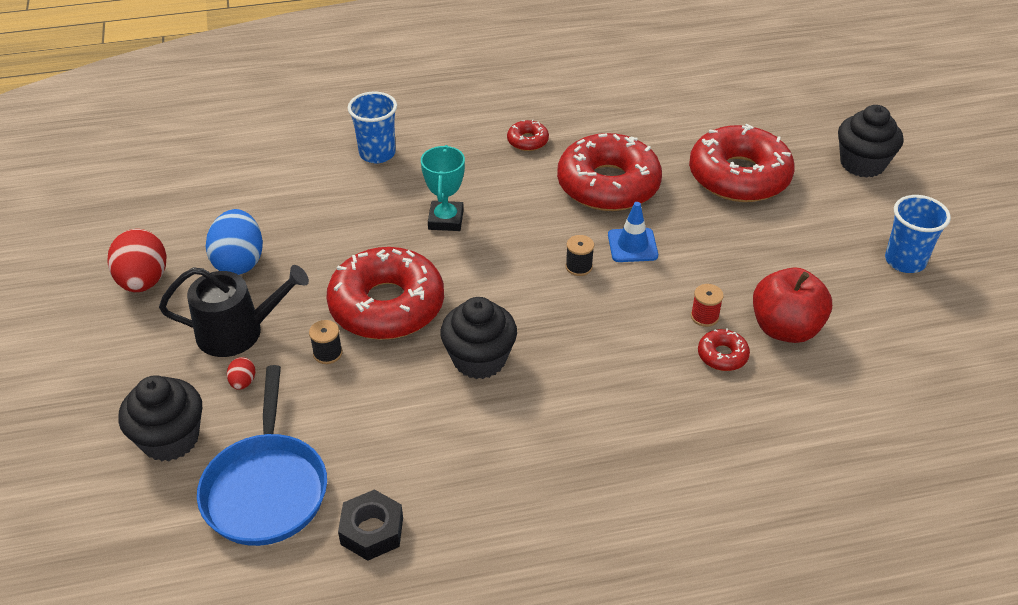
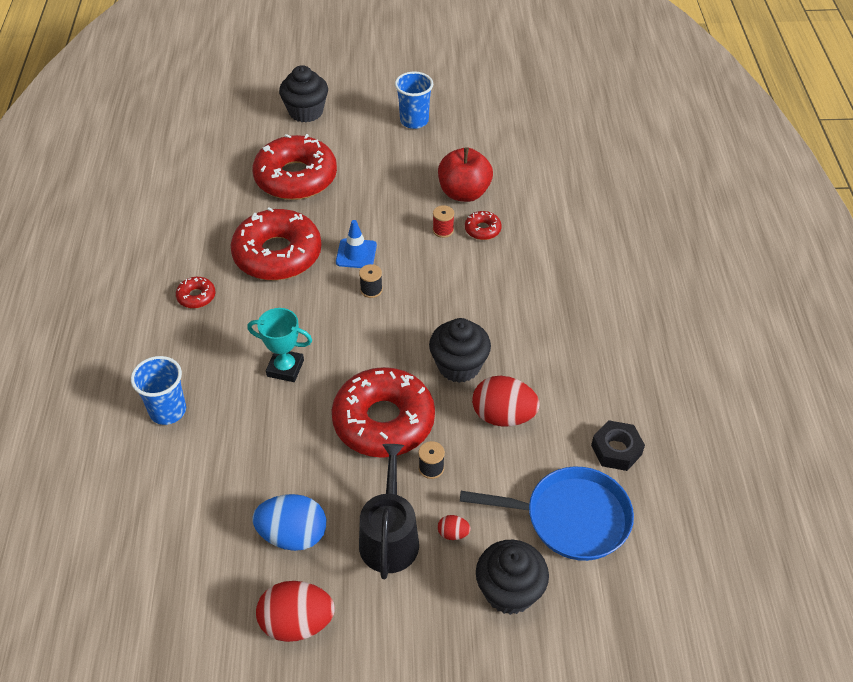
camera: 80 degrees left, 5 degrees up
none -> red egg [472,376,540,427]

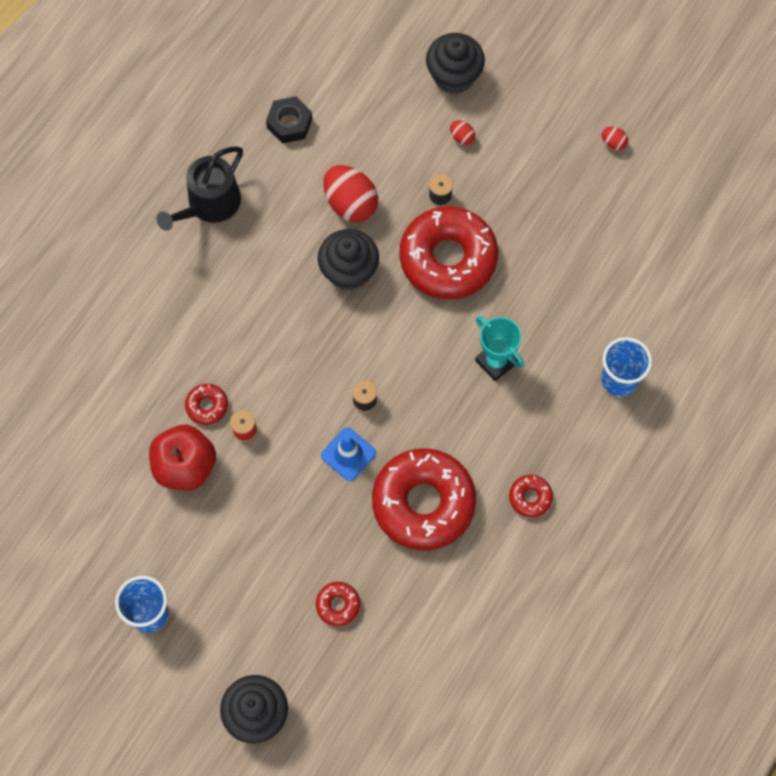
camera: 145 degrees left, 20 degrees up
red donut [252,134,337,200] -> red donut [316,582,360,626], size x0.42
blue egg [252,494,326,551] -> none
red egg [256,581,335,642] -> red egg [602,127,628,150], size x0.46
black watering can [359,444,419,579] -> black watering can moved to [157,146,243,231]
blue pan [460,467,634,561] -> none

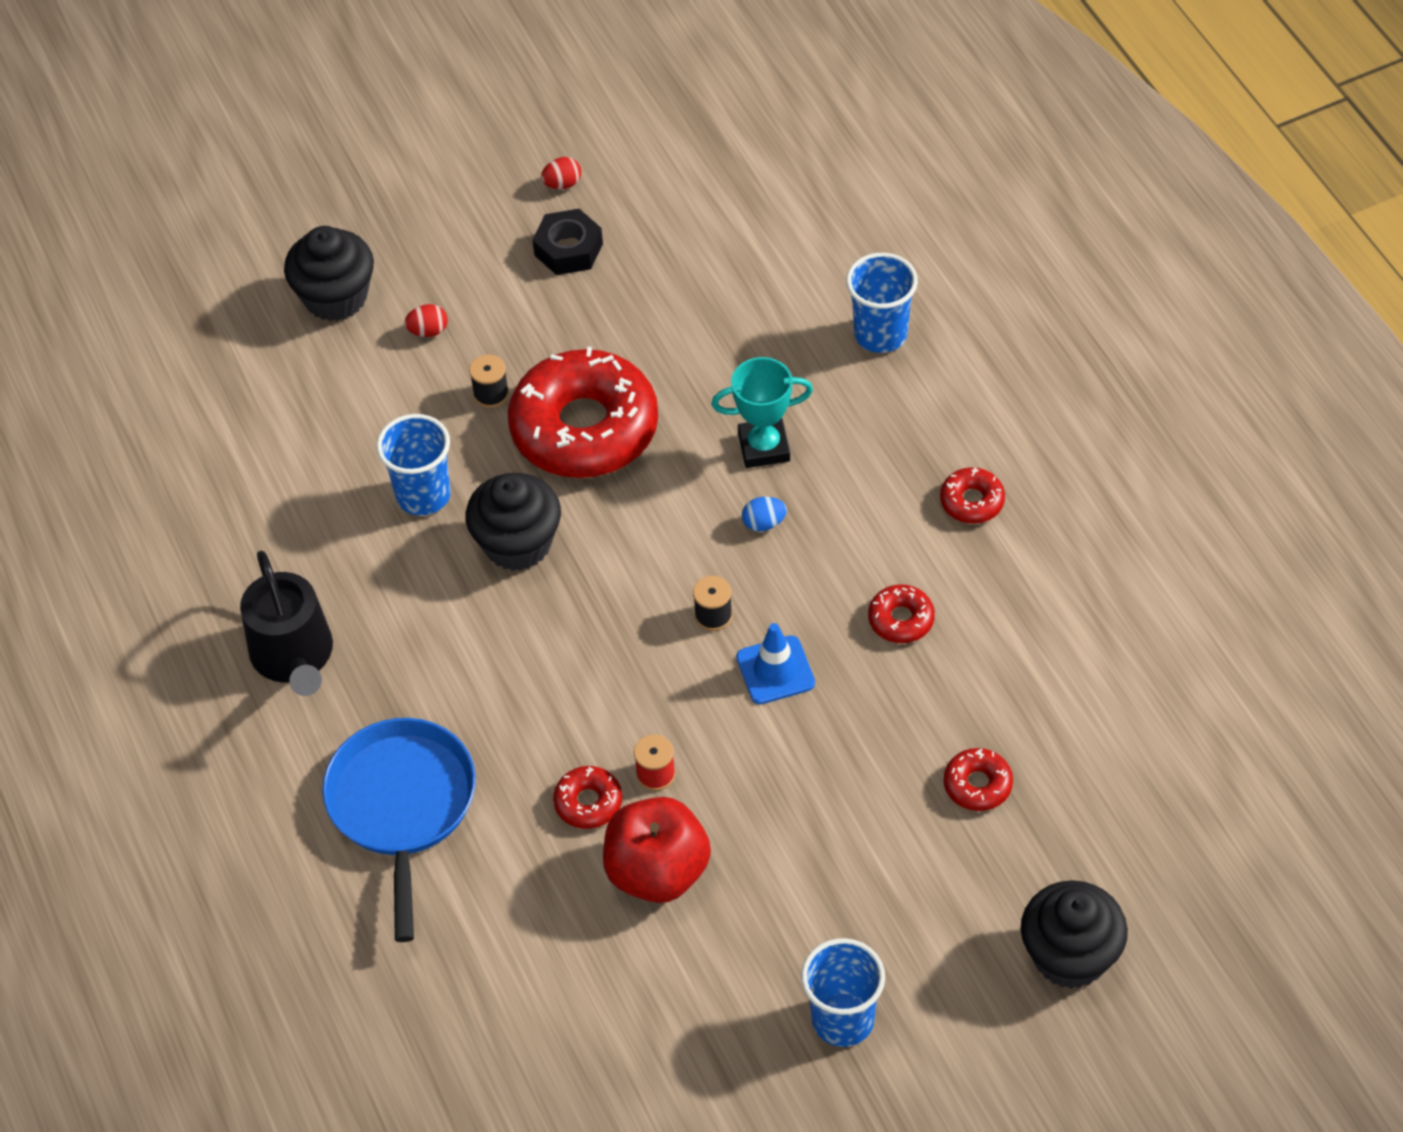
camera: 55 degrees left, 15 degrees down
black nut [266,96,312,144] -> black nut moved to [532,209,603,275]
red egg [323,165,378,222] -> blue cup [376,414,451,516]
red donut [372,448,476,551] -> red donut [868,584,935,643], size x0.42
none -> blue pan [322,718,476,942]
none -> blue egg [742,497,787,531]

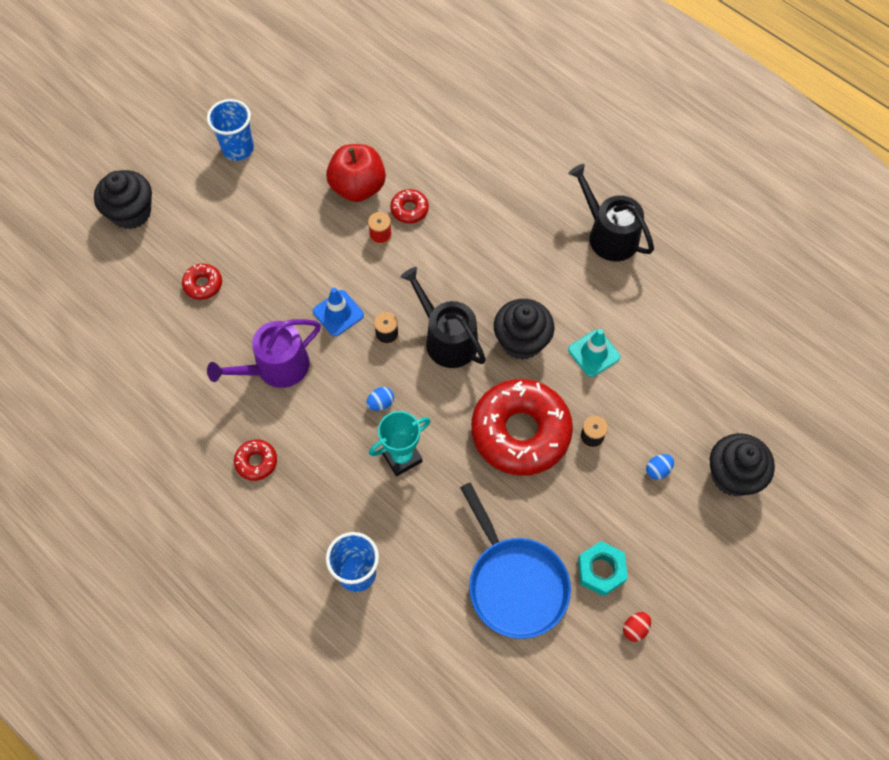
camera: 155 degrees right, 10 degrees up
blue pan [322,718,476,942] -> blue pan moved to [460,482,571,639]
blue cup [376,414,451,516] -> turquoise traffic cone [568,329,620,377]
red egg [404,304,448,337] -> blue egg [646,454,674,480]
black nut [532,209,603,275] -> turquoise nut [578,541,628,596]
red donut [868,584,935,643] -> purple watering can [207,319,321,388]
none -> black watering can [400,267,486,368]

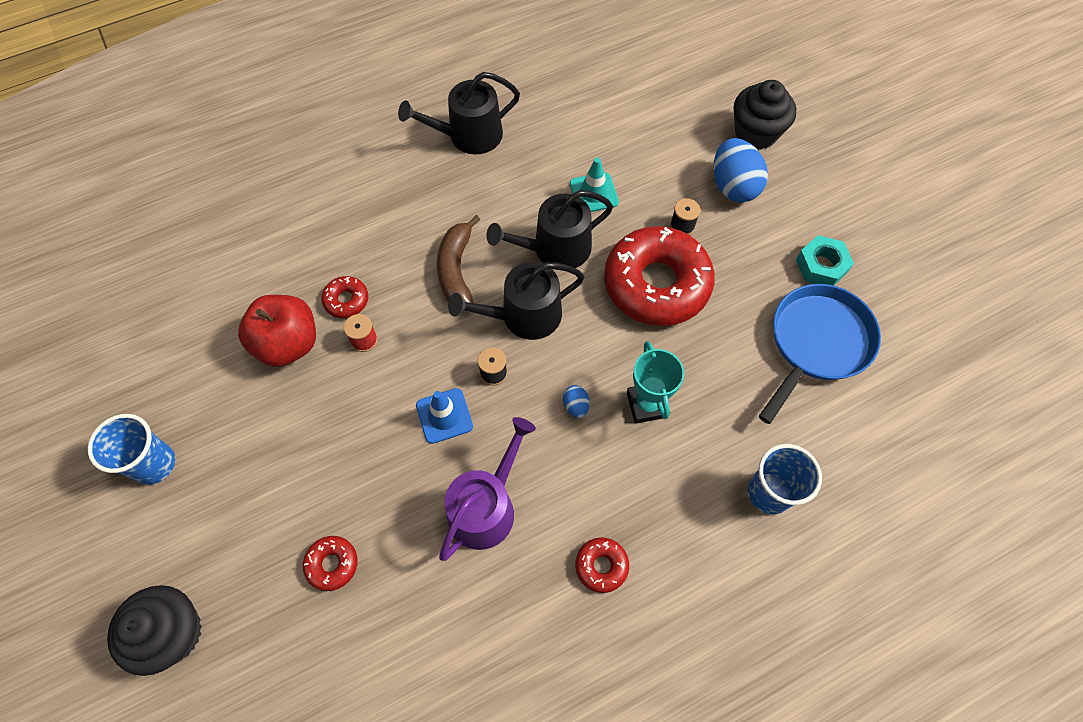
camera: 70 degrees left, 0 degrees up
purple watering can [207,319,321,388] -> purple watering can turned 135 degrees counterclockwise [439,417,536,561]
blue pan [460,482,571,639] -> blue pan turned 45 degrees counterclockwise [759,284,881,424]
black cupcake [494,299,554,360] -> black watering can [486,190,613,270]
red egg [623,612,651,642] -> none
blue egg [646,454,674,480] -> blue egg [714,138,768,202], size x2.20
none -> brown banana [437,215,480,303]

